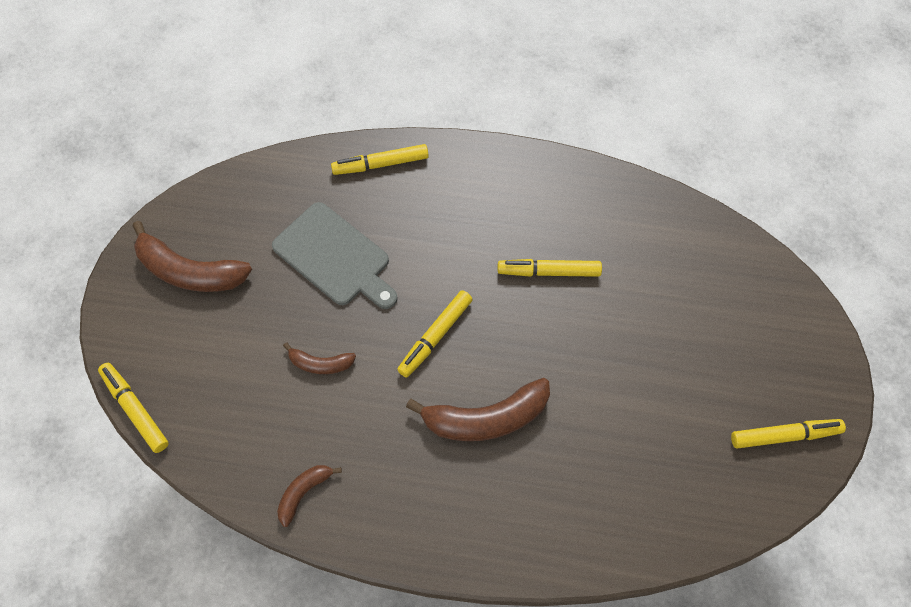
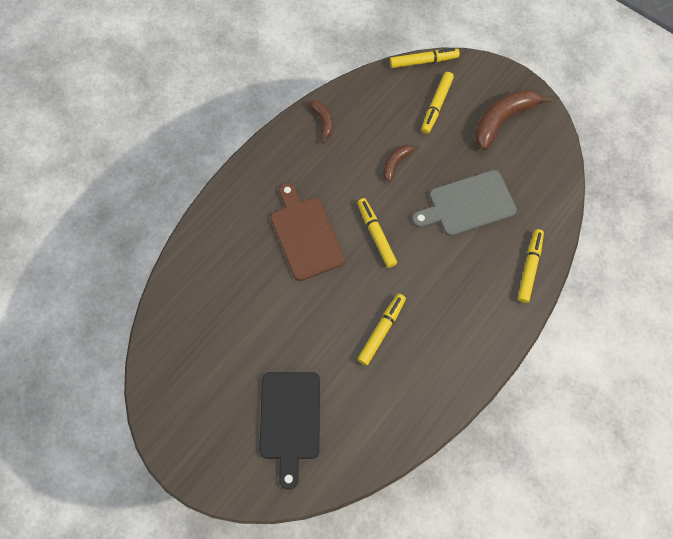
camera: 120 degrees right, 5 degrees up
brown banana [406,378,550,441] -> brown cutting board [271,183,345,281]
yellow marker [731,419,846,449] -> yellow marker moved to [421,72,454,134]
none -> black cutting board [259,372,320,490]

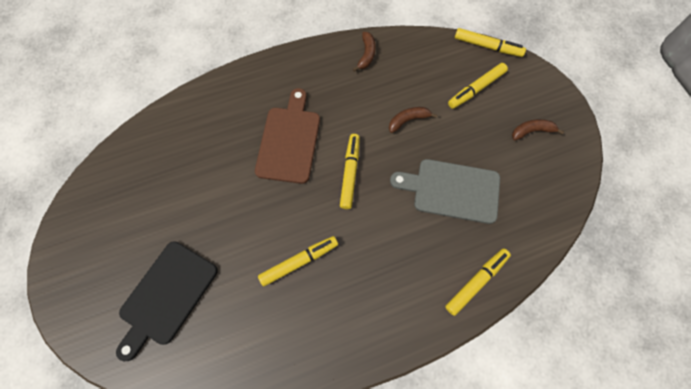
camera: 30 degrees right, 0 degrees up
brown banana [475,89,552,150] -> brown banana [512,119,564,140], size x0.53

